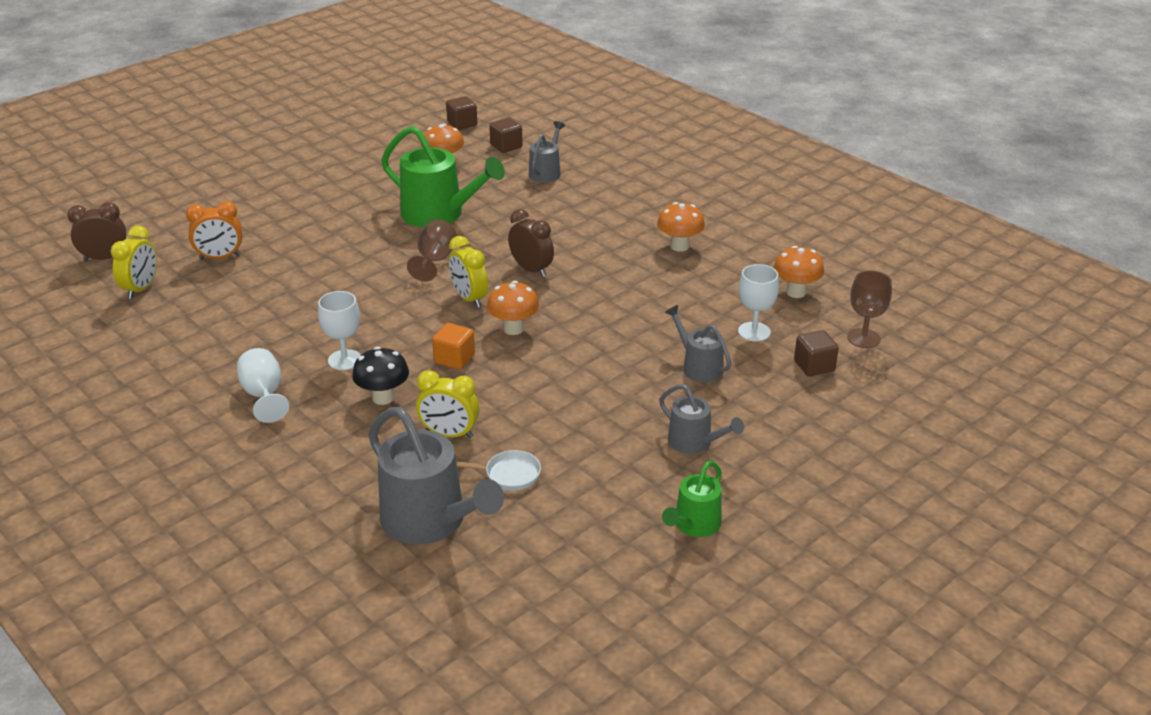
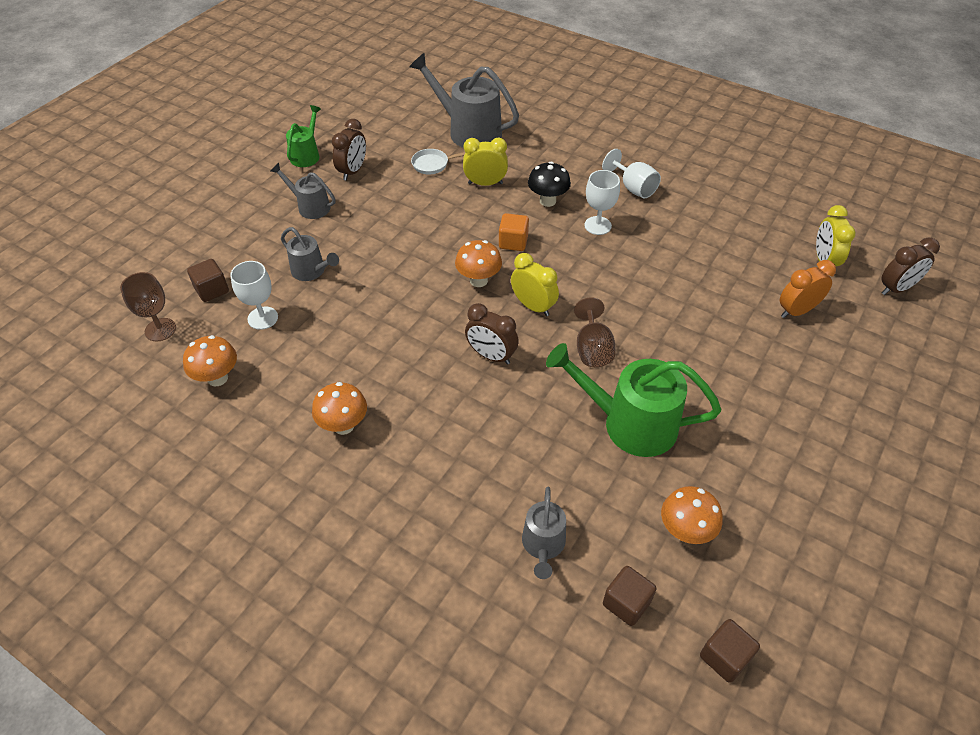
camera: 165 degrees right, 15 degrees up
none -> brown clock [332,119,366,181]

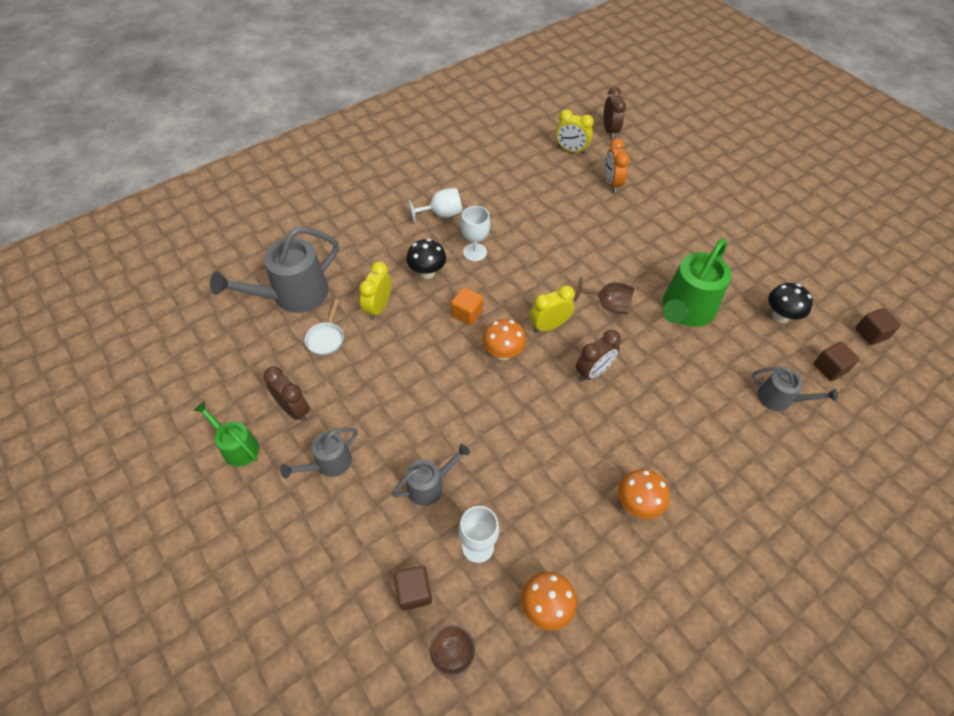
camera: 70 degrees left, 5 degrees up
orange mushroom [661,486,723,544] -> black mushroom [768,283,813,323]

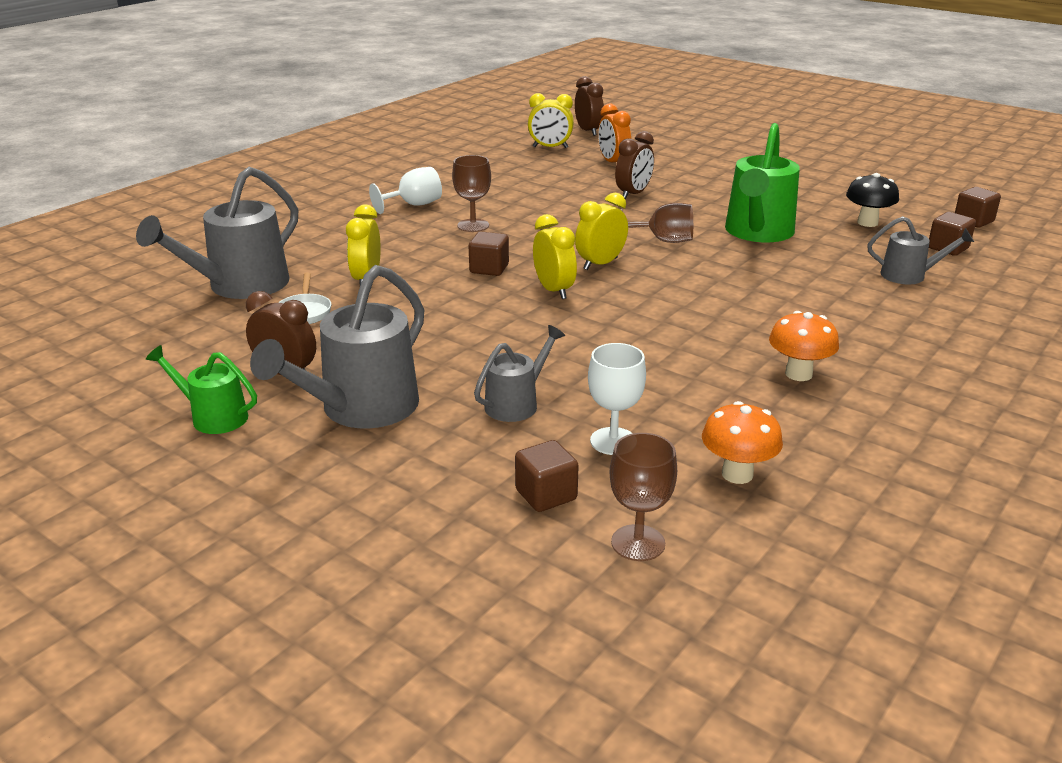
camera: 15 degrees left, 25 degrees down
grey watering can [280,428,358,479] -> grey watering can [250,265,424,428], size x1.81
black mushroom [406,239,446,279] -> none
orange cube [451,287,483,325] -> brown cube [469,232,509,276]
white goblet [461,206,490,261] -> brown goblet [452,155,491,232]
orange mushroom [483,319,526,360] -> yellow clock [533,214,577,299]
brown clock [576,330,621,382] -> brown clock moved to [615,131,654,199]

